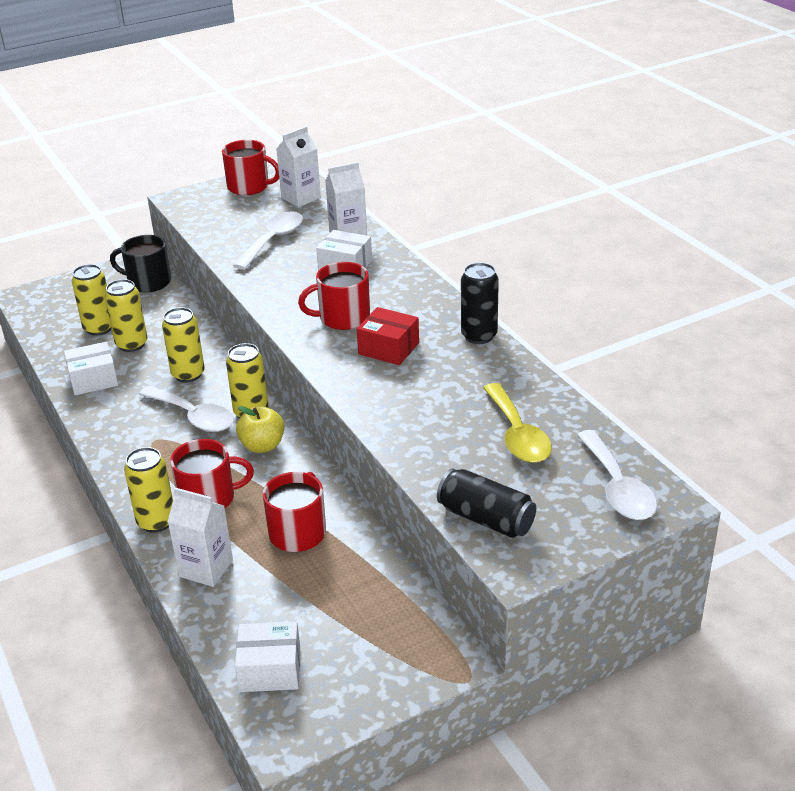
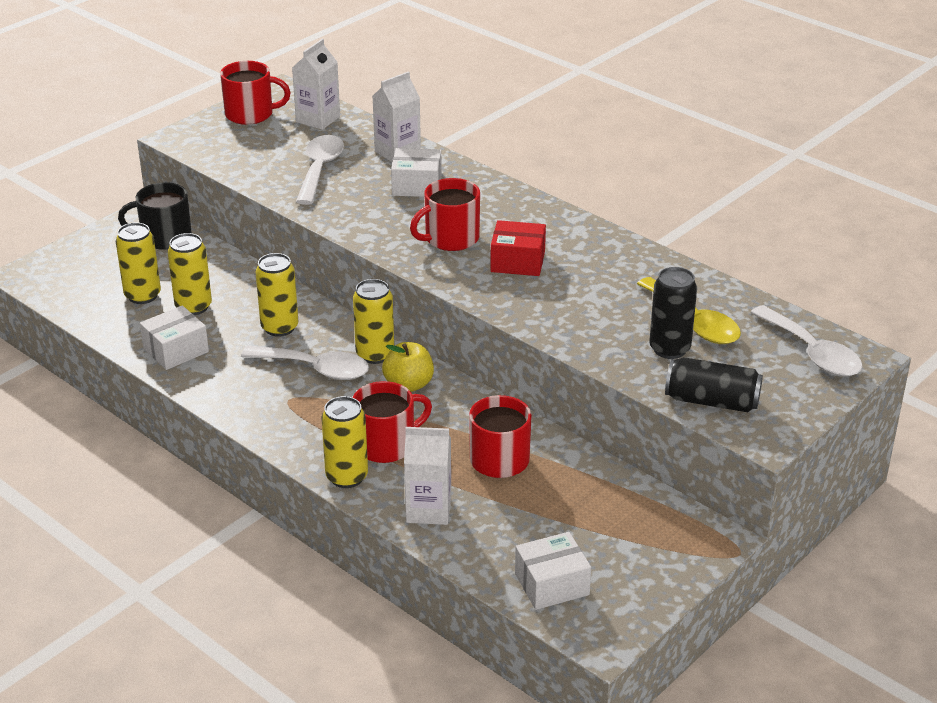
camera: 20 degrees left, 0 degrees up
black can [461,263,499,344] -> black can moved to [649,267,697,359]

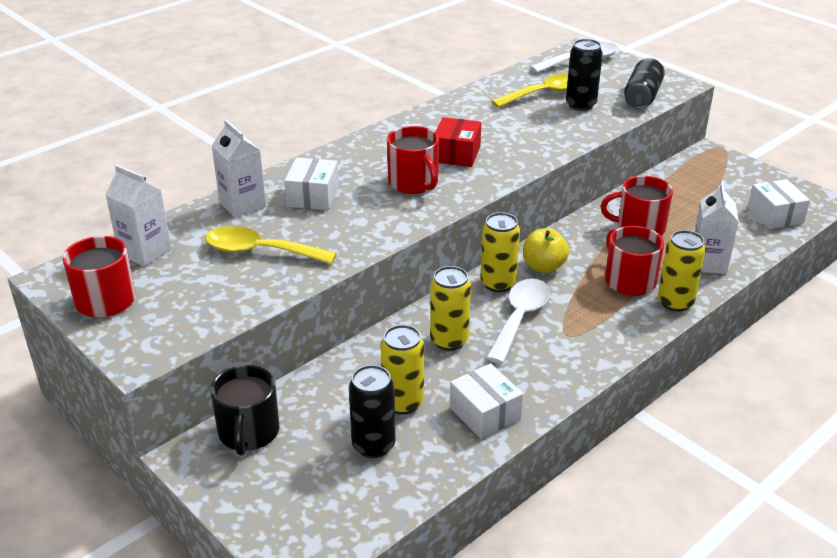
camera: 85 degrees left, 0 degrees up
yellow can [116,223,161,304] -> black can [349,365,395,458]
white spoon [296,135,344,205] -> yellow spoon [205,226,337,264]

